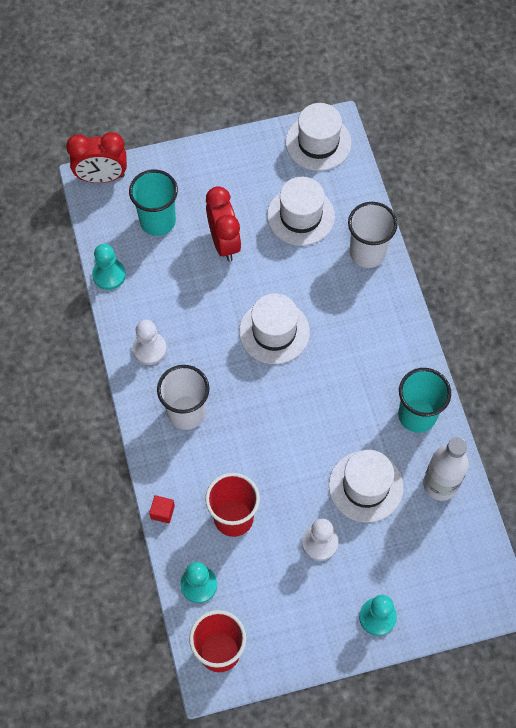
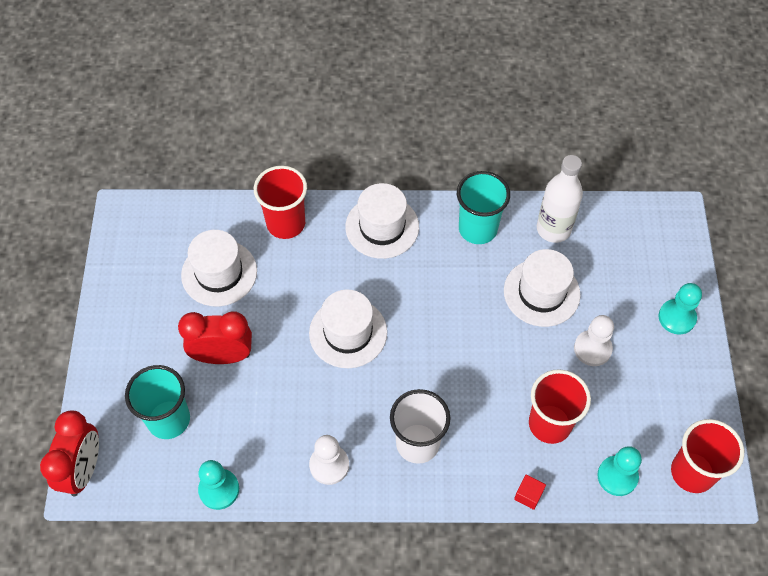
camera: 75 degrees left, 5 degrees down
white hat [285,103,352,171] -> white hat moved to [345,183,419,259]
white cup [348,202,398,268] -> red cup [254,166,307,239]

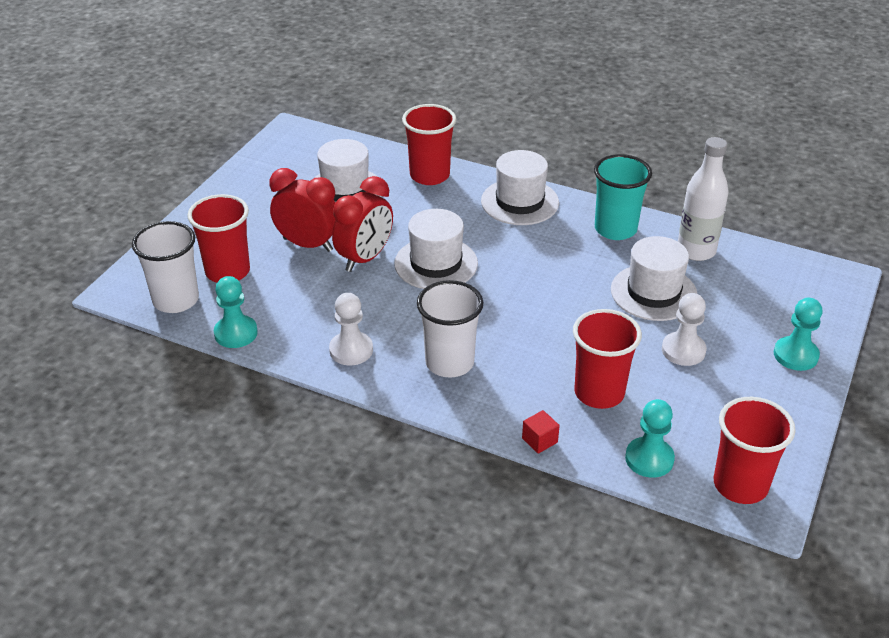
camera: 25 degrees right, 20 degrees down
red clock [40,411,99,496] -> red clock moved to [332,176,393,272]
turquoise cup [125,365,190,439] -> red cup [187,194,250,283]
none -> white cup [132,221,199,313]

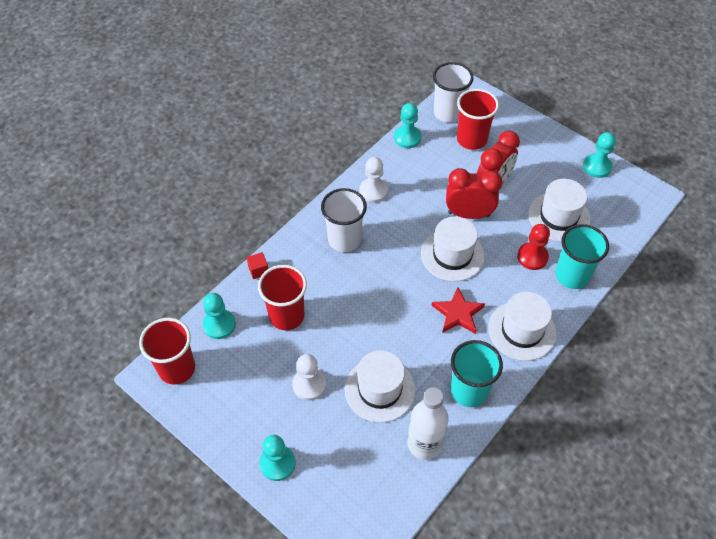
camera: 105 degrees right, 15 degrees up
red clock [332,176,393,272] -> red clock turned 135 degrees clockwise [446,168,503,219]
red cup [402,104,456,185] -> turquoise cup [555,224,609,289]
none -> red star [432,287,485,334]
none -> red pawn [517,224,550,270]
none -> turquoise pawn [583,132,616,178]

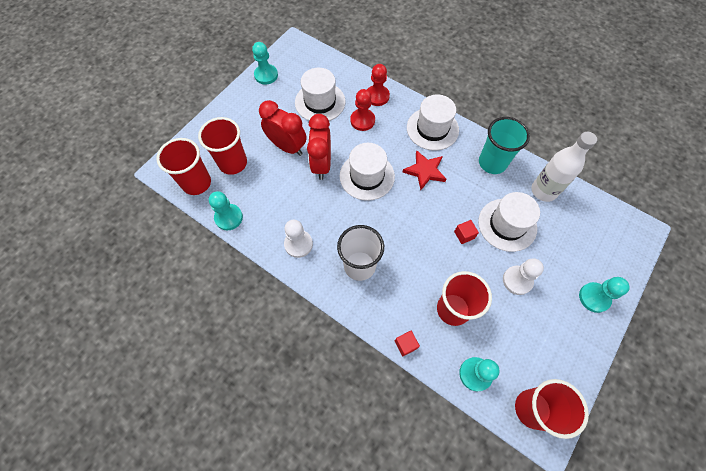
camera: 95 degrees left, 10 degrees up
white cup [433,62,474,122] -> red cup [156,138,211,195]
turquoise cup [555,224,609,289] -> red pawn [367,64,390,106]
none -> red cube [454,220,479,244]

